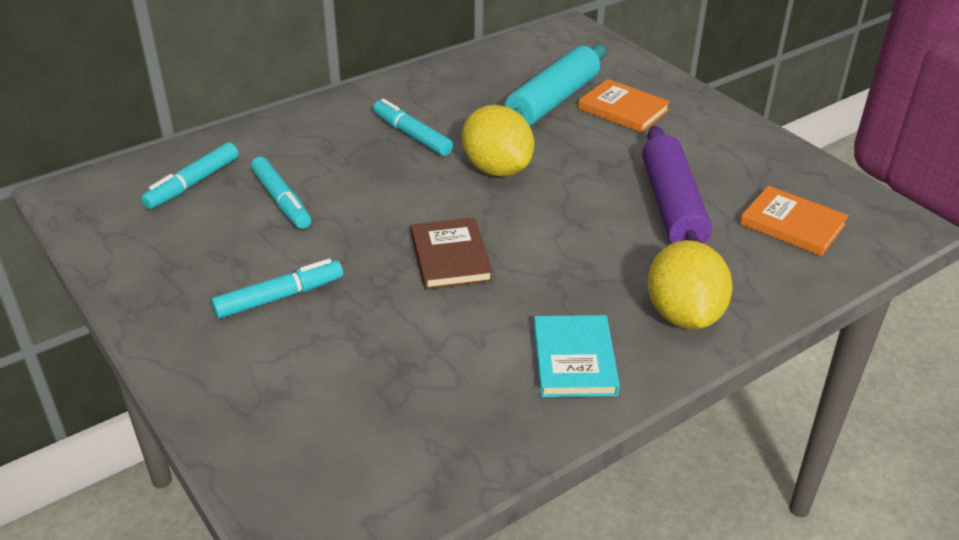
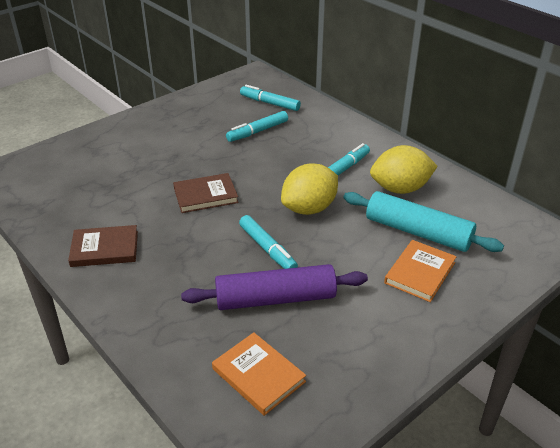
camera: 85 degrees right, 0 degrees up
turquoise marker [211,259,343,319] -> turquoise marker moved to [239,215,298,269]
turquoise book [534,315,620,397] -> brown book [68,225,138,267]
yellow lemon [648,240,733,329] -> yellow lemon moved to [370,145,438,194]
orange book [740,186,849,256] -> orange book turned 75 degrees counterclockwise [212,332,306,416]

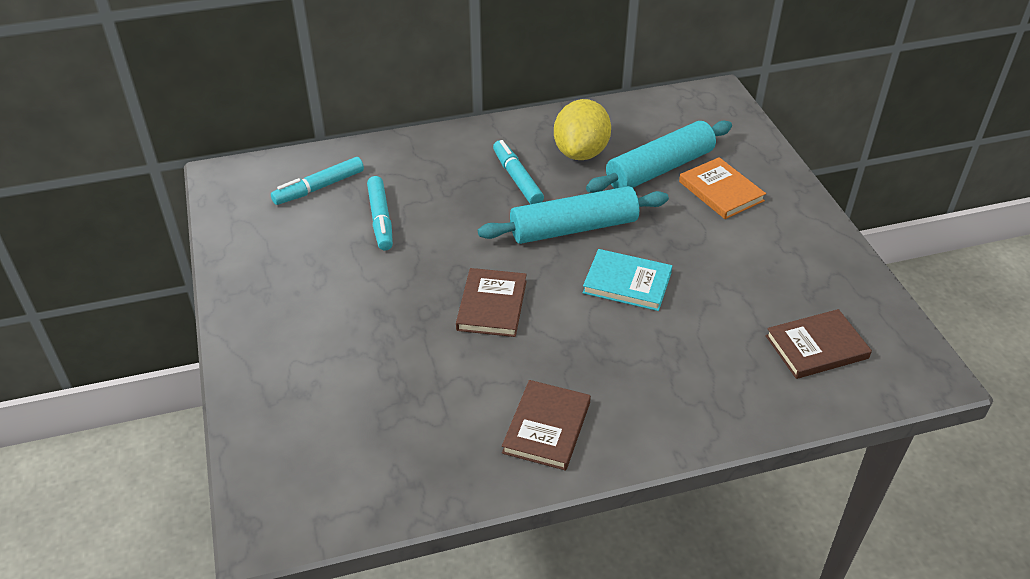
camera: 65 degrees left, 5 degrees up
purple rolling pin [181,264,368,310] -> none
orange book [212,332,306,416] -> brown book [766,309,872,379]
turquoise marker [239,215,298,269] -> turquoise book [583,249,672,311]
yellow lemon [281,163,338,215] -> turquoise rolling pin [478,186,669,244]

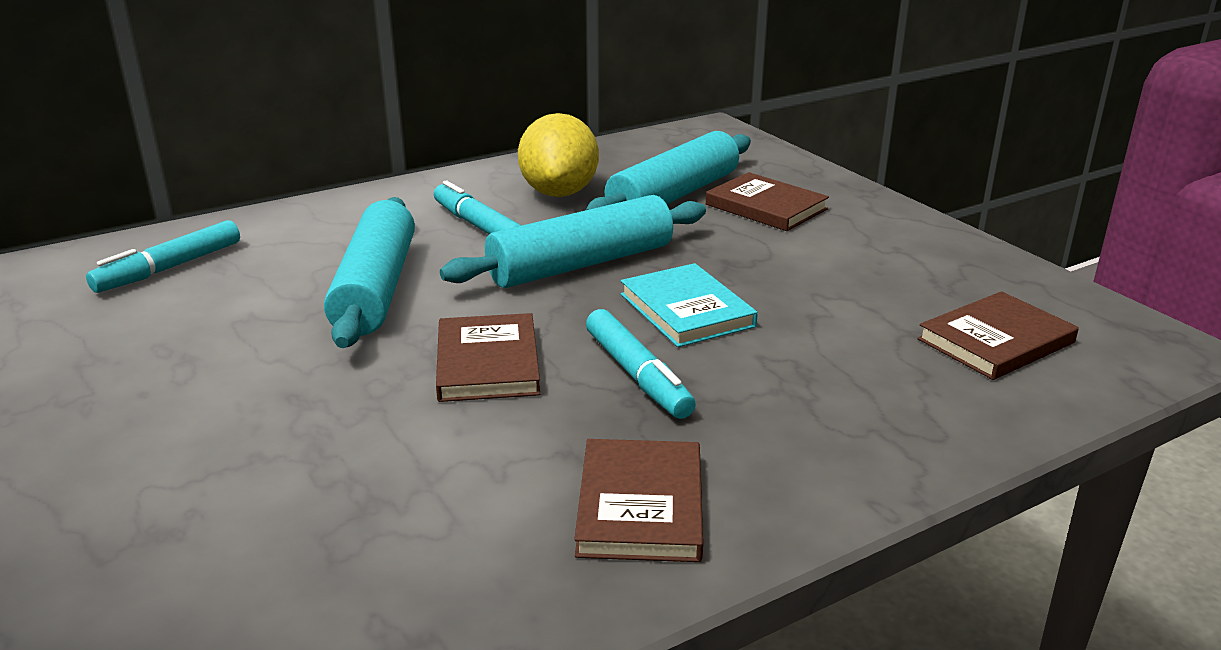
camera: 15 degrees left, 15 degrees down
turquoise marker [367,176,393,251] -> turquoise marker moved to [586,309,696,419]
turquoise book [583,249,672,311] -> turquoise book turned 60 degrees clockwise [621,263,758,347]
orange book [679,157,766,219] -> brown book [706,172,829,231]
none -> turquoise rolling pin [324,197,415,348]

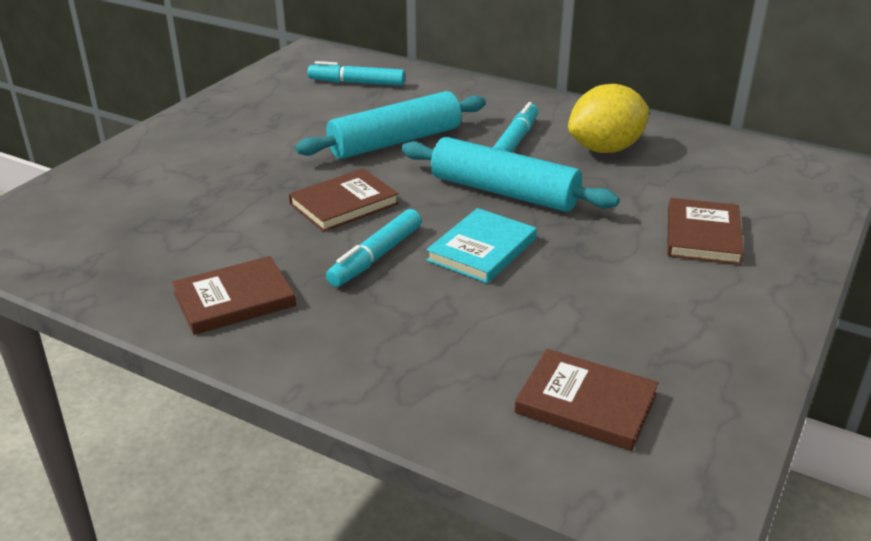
camera: 60 degrees right, 5 degrees up
turquoise rolling pin [586,131,751,210] -> none

